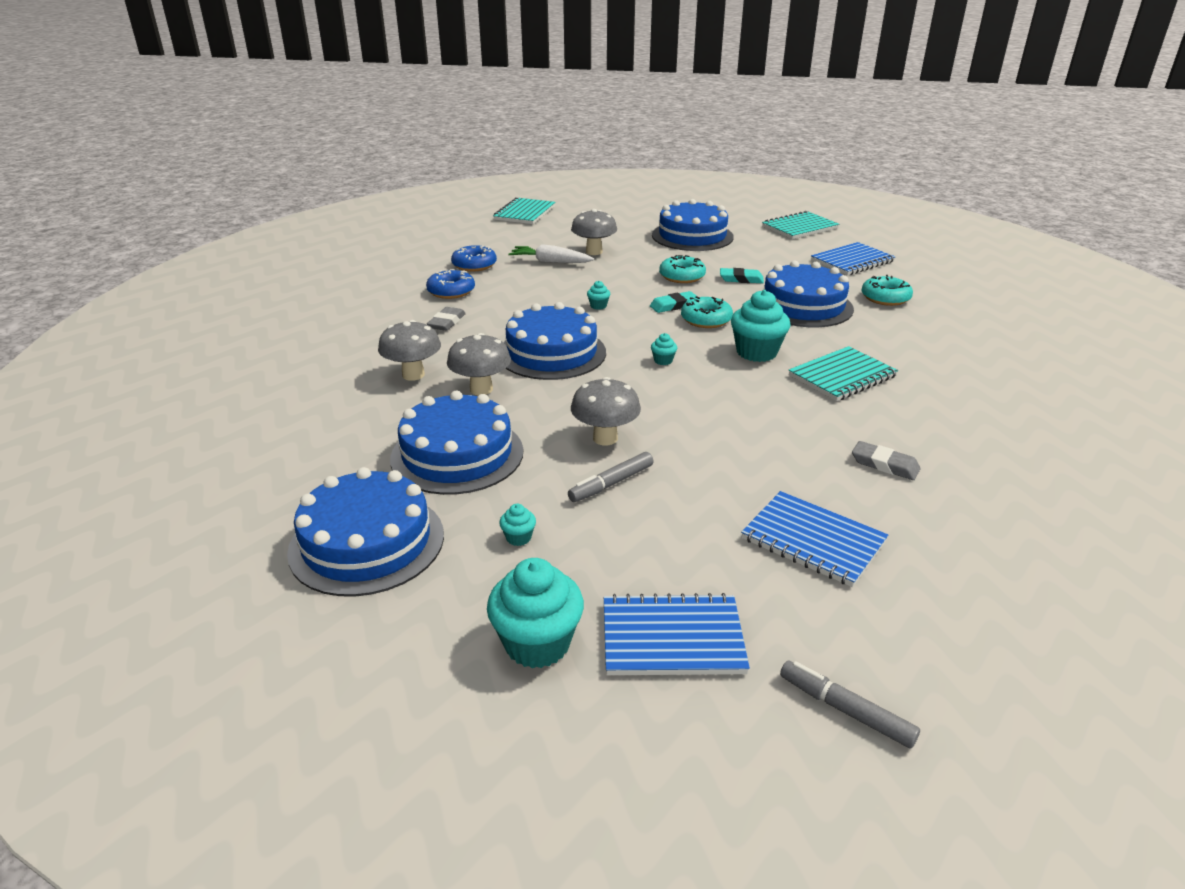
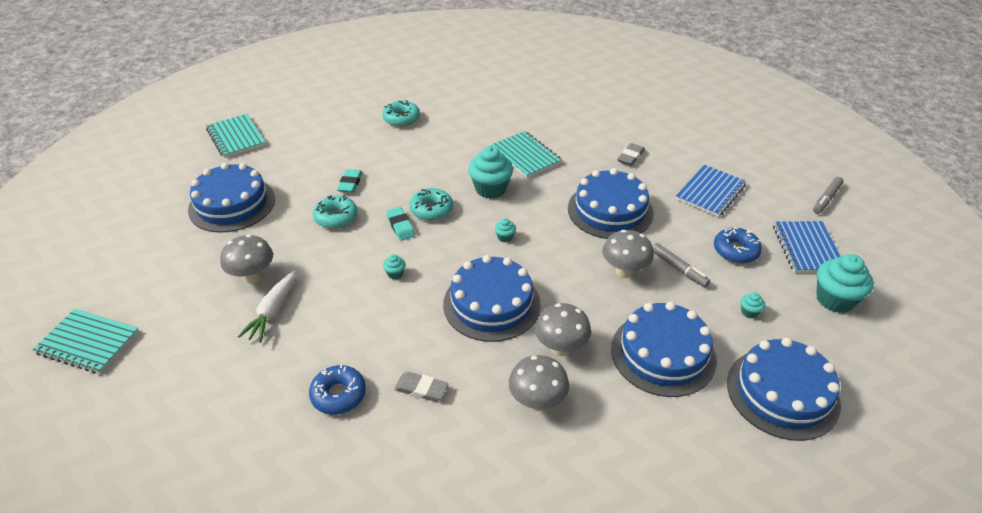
camera: 90 degrees left, 10 degrees up
blue donut [451,245,497,272] -> blue donut moved to [714,227,762,263]
blue cake [764,260,854,327] -> blue cake moved to [568,168,653,239]
blue notebook [811,242,895,275] -> none

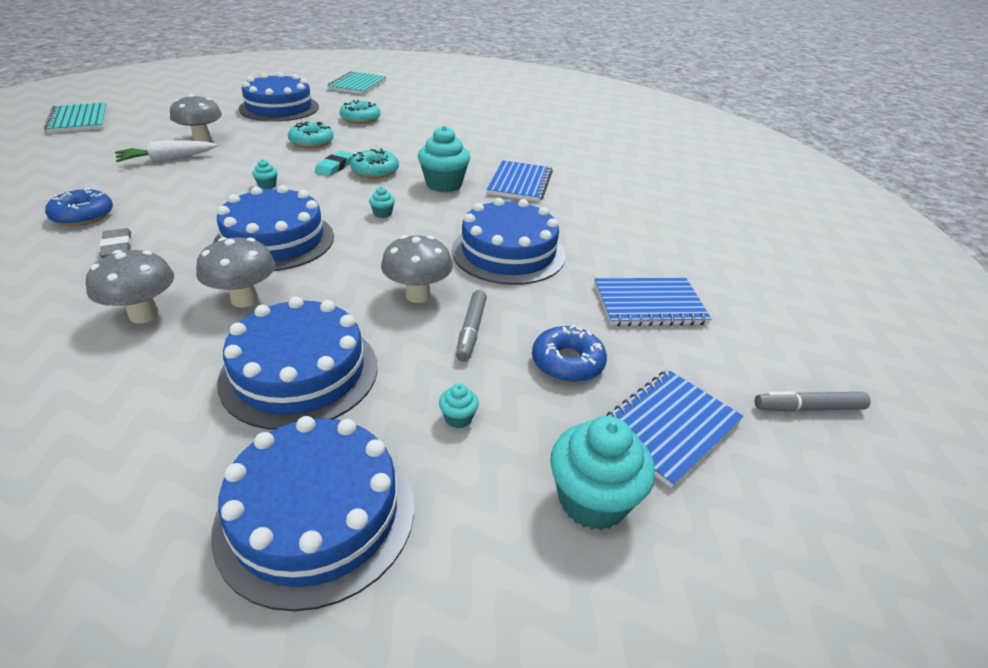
camera: 45 degrees right, 5 degrees down
turquoise eraser [337,169,363,193] -> none
turquoise donut [382,100,420,127] -> turquoise donut moved to [340,100,380,124]
turquoise notebook [491,131,562,178] -> blue notebook [487,160,553,202]
grey eraser [617,143,645,166] -> none

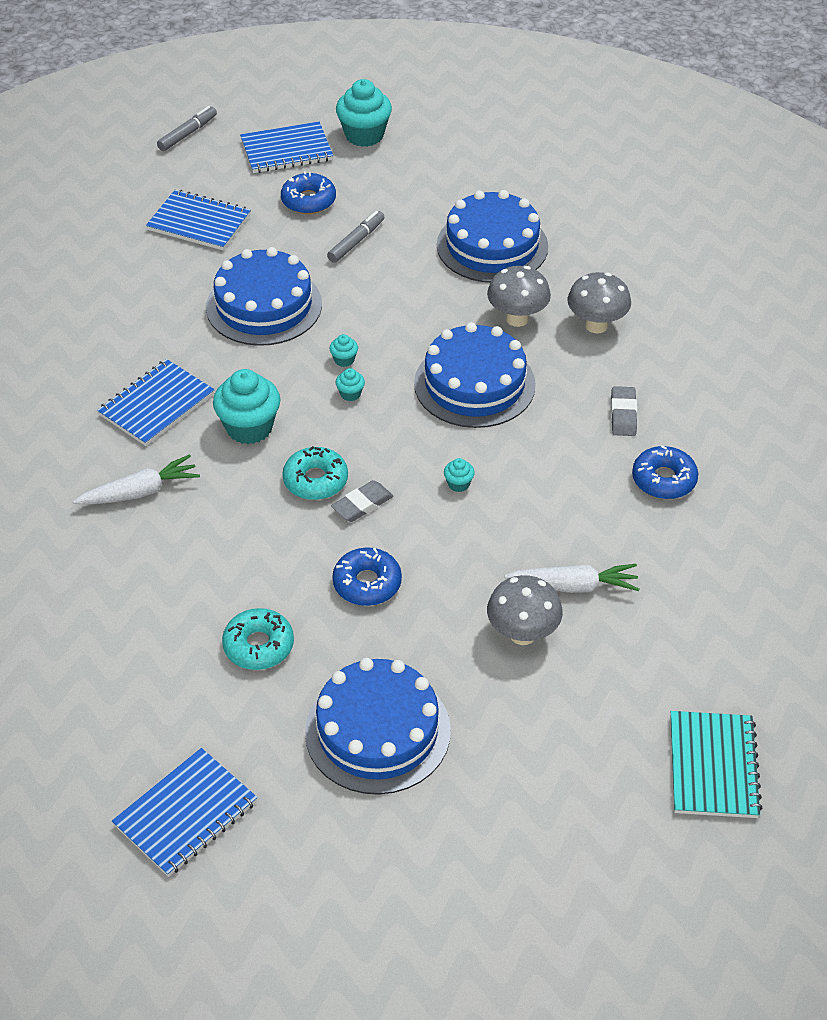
camera: 150 degrees left, 10 degrees up
blue cake [211,416,414,611] -> none
turquoise donut [288,122,334,148] -> blue donut [332,547,402,606]
turquoise eraser [315,151,353,177] -> grey eraser [331,480,393,522]
turquoise notebook [327,71,386,95] -> blue notebook [112,748,257,877]
grey mushroom [381,235,453,303] -> none
turquoise cupcake [439,384,479,428] -> turquoise cupcake moved to [330,334,358,367]
grey marker [755,391,871,412] -> grey marker turned 75 degrees counterclockwise [157,106,217,151]
none -> white carrot [73,454,200,505]

